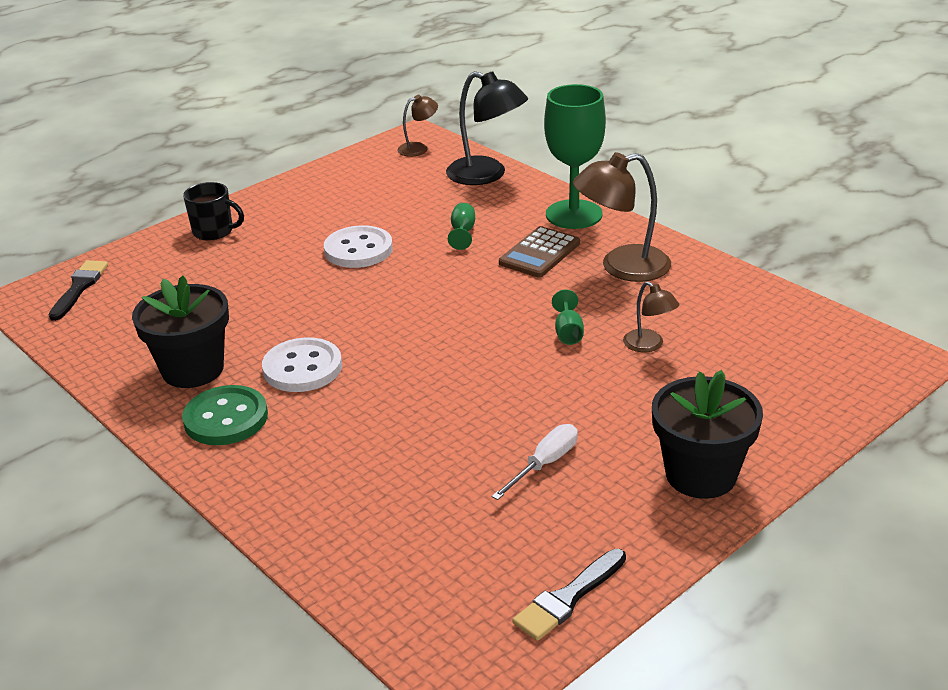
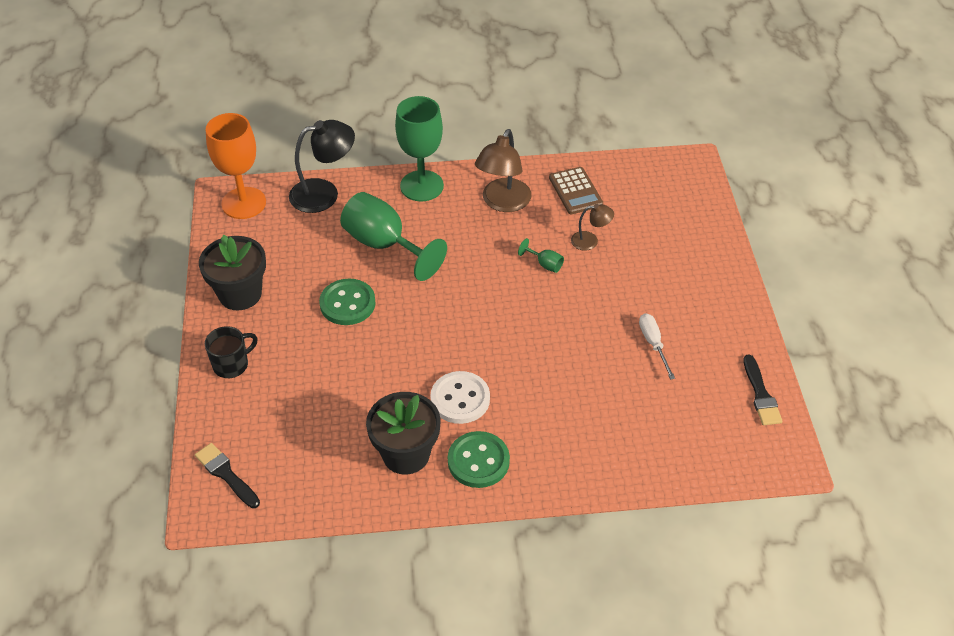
camera: 55 degrees left, 15 degrees up
white button [324,225,393,268] -> green button [319,279,376,325]
brown lamp [397,95,438,157] -> orange goblet [206,113,266,219]
green goblet [448,203,475,250] -> green goblet [340,192,447,281], size x2.43
brown calculator [499,226,580,277] -> brown calculator moved to [549,167,603,214]
black flower pot [652,370,763,499] -> black flower pot moved to [199,235,266,311]

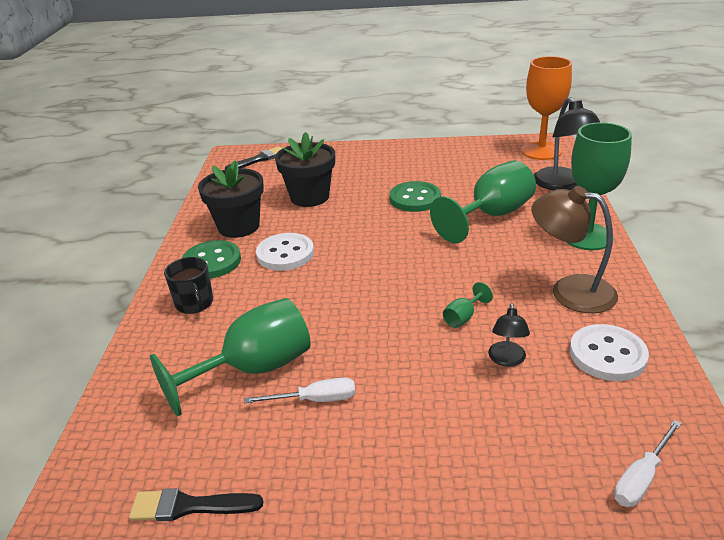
camera: 100 degrees right, 15 degrees down
black flower pot [199,235,266,311] -> black flower pot moved to [275,132,335,207]
black mug [205,326,258,378] -> black mug moved to [164,257,213,314]
brown calculator [549,167,603,214] -> white button [570,324,649,381]
brown lamp [571,204,614,251] -> black lamp [488,303,530,367]
none -> green goblet [150,298,311,416]
none -> white screwdriver [614,420,682,507]

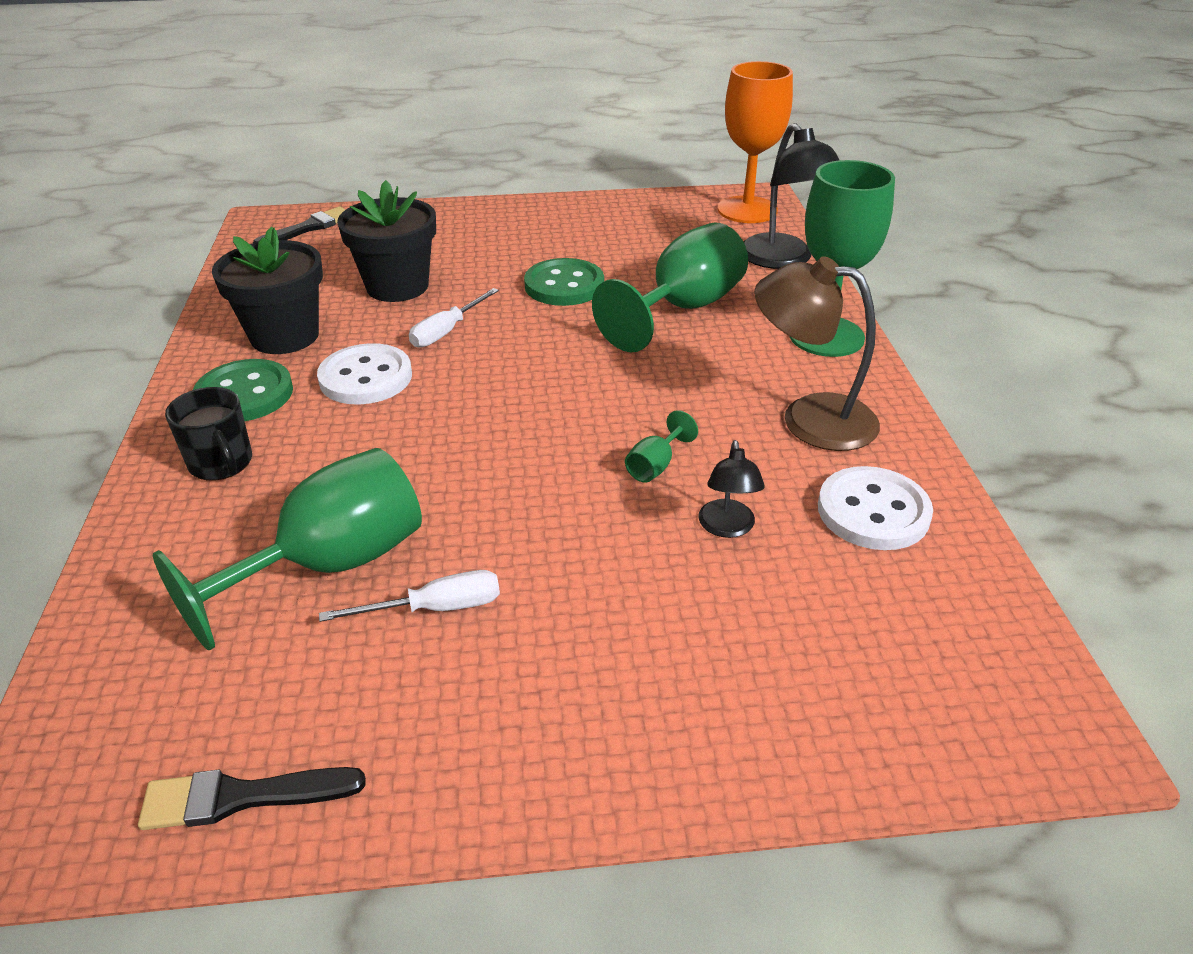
camera: 10 degrees left, 5 degrees up
white screwdriver [614,420,682,507] -> white screwdriver moved to [409,288,499,348]

